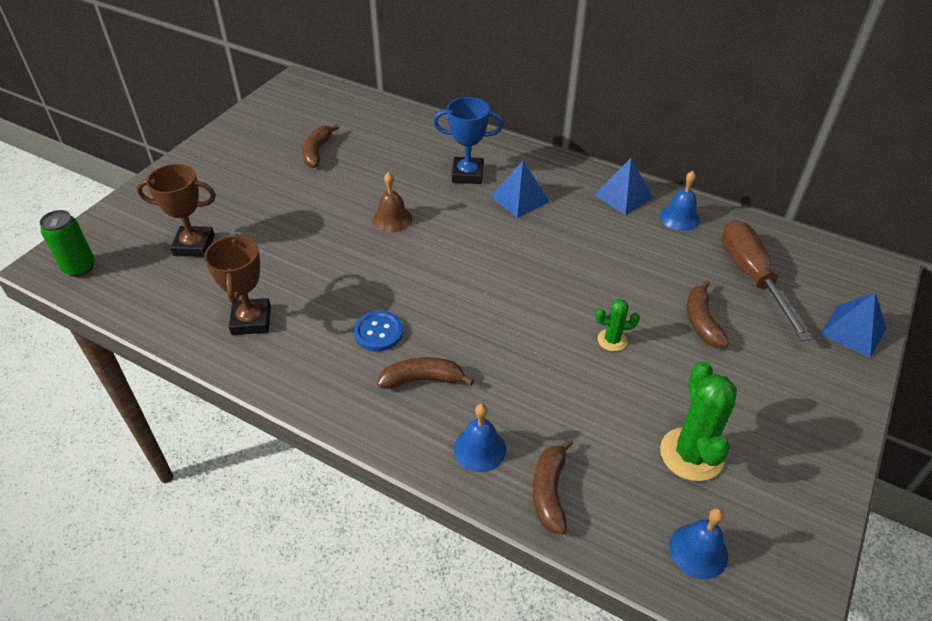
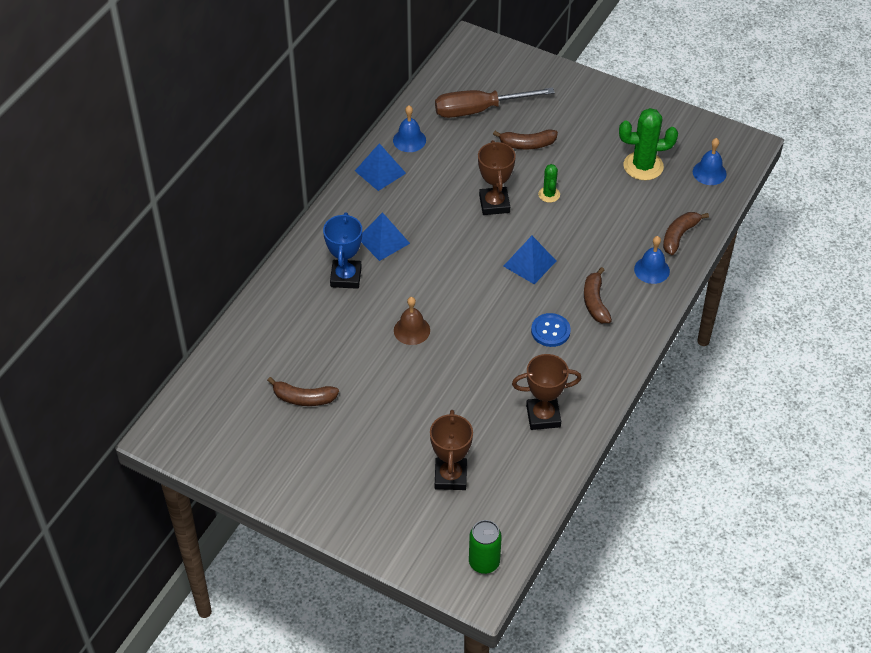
camera: 90 degrees left, 5 degrees up
brown banana [533,439,573,535] -> brown banana turned 120 degrees clockwise [663,212,709,255]
blue pyramid [820,292,886,358] -> blue pyramid moved to [503,236,556,284]
none -> brown trophy [478,140,516,215]

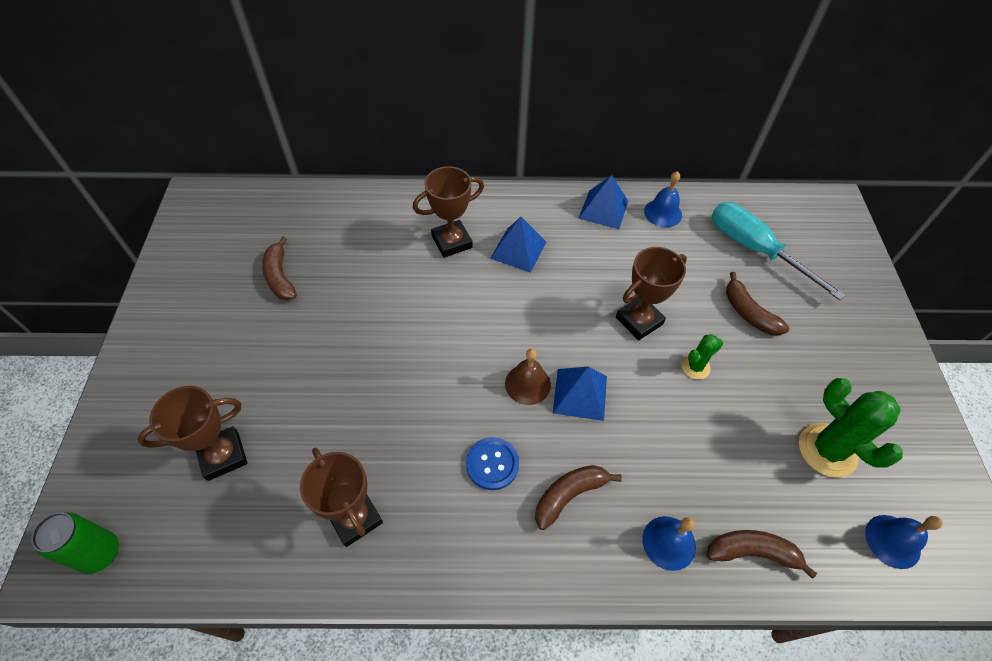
camera: 60 degrees right, 5 degrees up
blue trophy [323,212,362,289] -> brown trophy [413,166,484,258]
brown bell [394,297,430,345] -> brown bell moved to [505,349,551,405]
brown screwdriver [435,88,555,118] -> turquoise screwdriver [712,202,846,300]

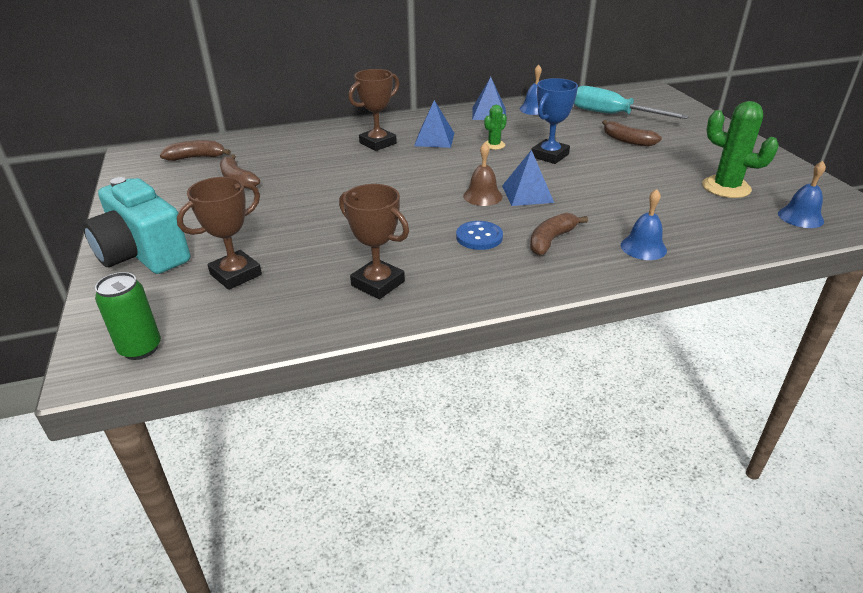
camera: 15 degrees left, 20 degrees down
brown trophy [616,247,687,341] -> blue trophy [531,78,578,164]
green cactus [681,334,723,380] -> green cactus moved to [484,105,507,150]
brown banana [707,530,817,579] -> brown banana moved to [160,140,231,161]
none -> turquoise camera [82,177,190,274]

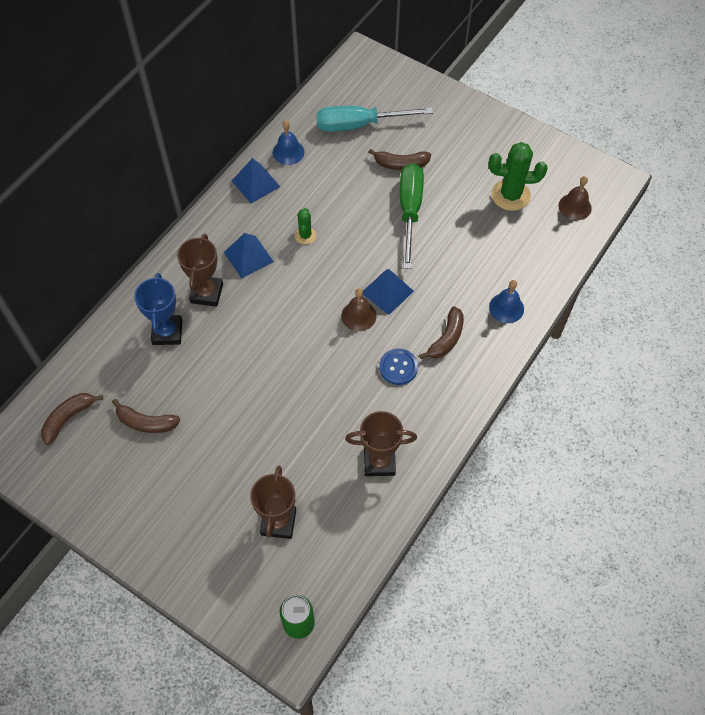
camera: 40 degrees left, 25 degrees up
turquoise camera [82,177,190,274] -> none
brown banana [530,213,588,255] -> brown banana turned 150 degrees counterclockwise [419,306,464,359]
blue trophy [531,78,578,164] -> blue trophy moved to [134,273,182,345]
blue bell [778,161,826,228] -> brown bell [558,176,592,220]
none -> green screwdriver [400,163,424,269]

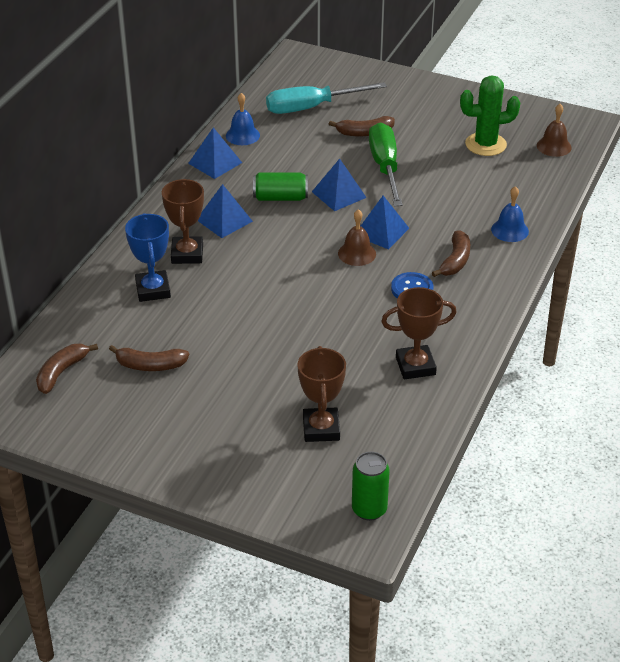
camera: 10 degrees left, 20 degrees down
green cactus [295,208,316,245] -> green can [253,172,308,201]
none -> blue pyramid [312,159,367,211]

